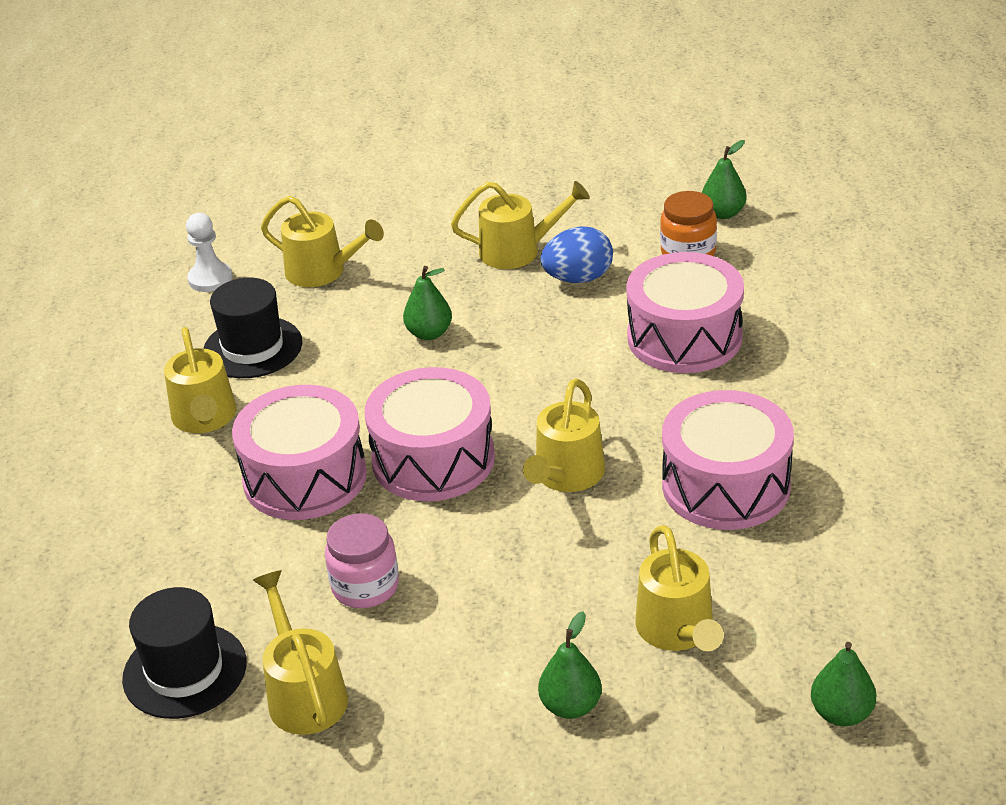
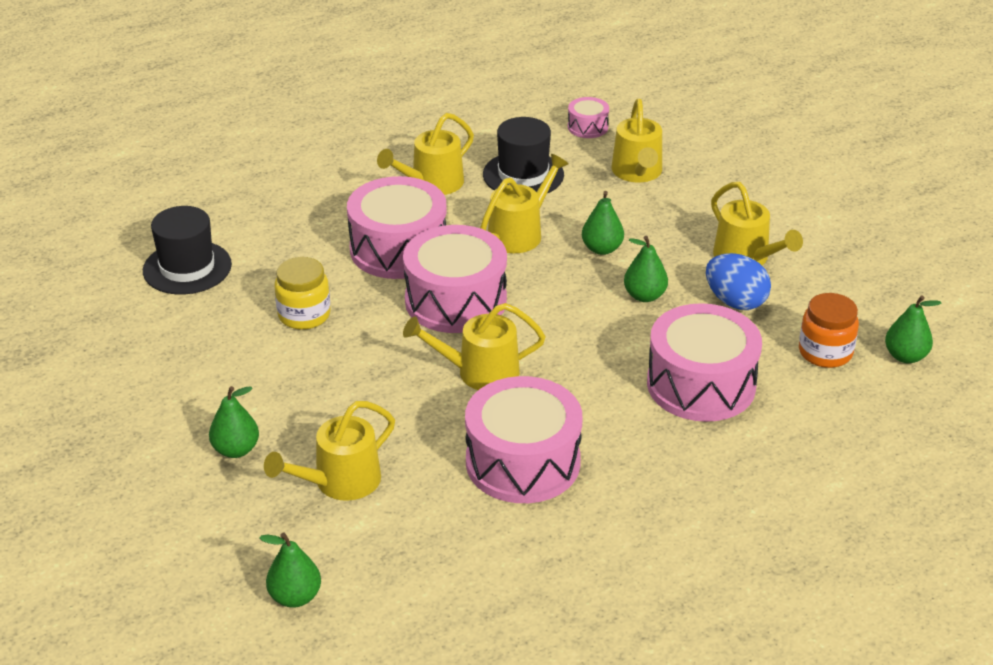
camera: 60 degrees right, 0 degrees up
white pawn [186,213,233,292] -> pink drum [568,97,609,138]
yellow watering can [253,570,348,735] -> yellow watering can moved to [480,154,568,253]
pink jar [325,513,399,608] -> yellow jar [274,257,330,330]
none -> green pear [624,236,668,302]

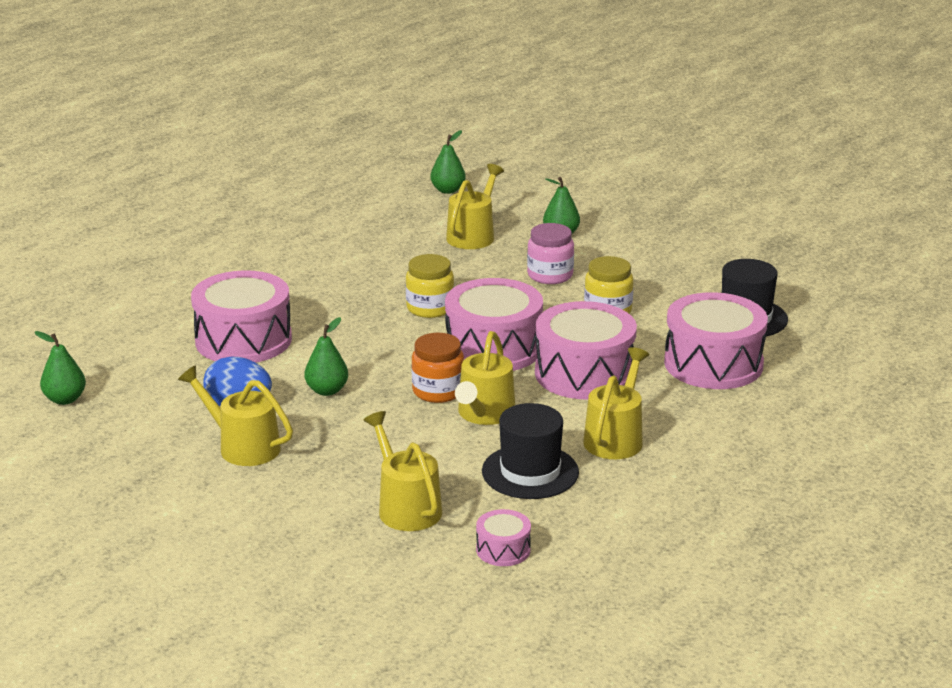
camera: 155 degrees right, 10 degrees down
yellow watering can [403,303,545,390] -> yellow jar [406,254,454,318]
pink drum [465,376,583,503] -> pink drum moved to [664,292,768,389]
green pear [582,191,624,255] -> none
orange jar [799,293,859,368] -> orange jar moved to [411,333,464,403]
none -> pink jar [527,223,574,284]

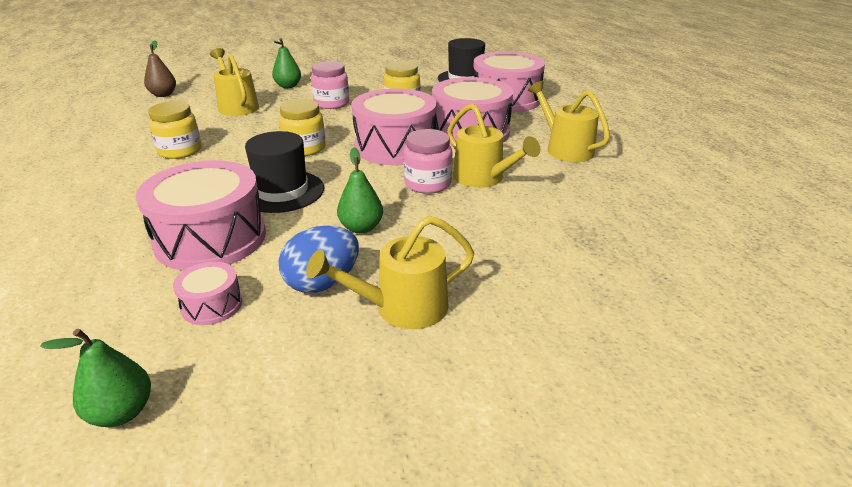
camera: 55 degrees left, 5 degrees up
yellow watering can [364,411,442,531] -> none
orange jar [411,333,464,403] -> pink jar [404,129,453,194]
green pear [430,130,466,194] -> brown pear [144,41,176,97]
pink drum [476,509,531,566] -> pink drum moved to [173,262,242,325]
black hat [482,403,579,499] -> black hat moved to [245,131,324,213]
none -> yellow jar [148,101,202,159]

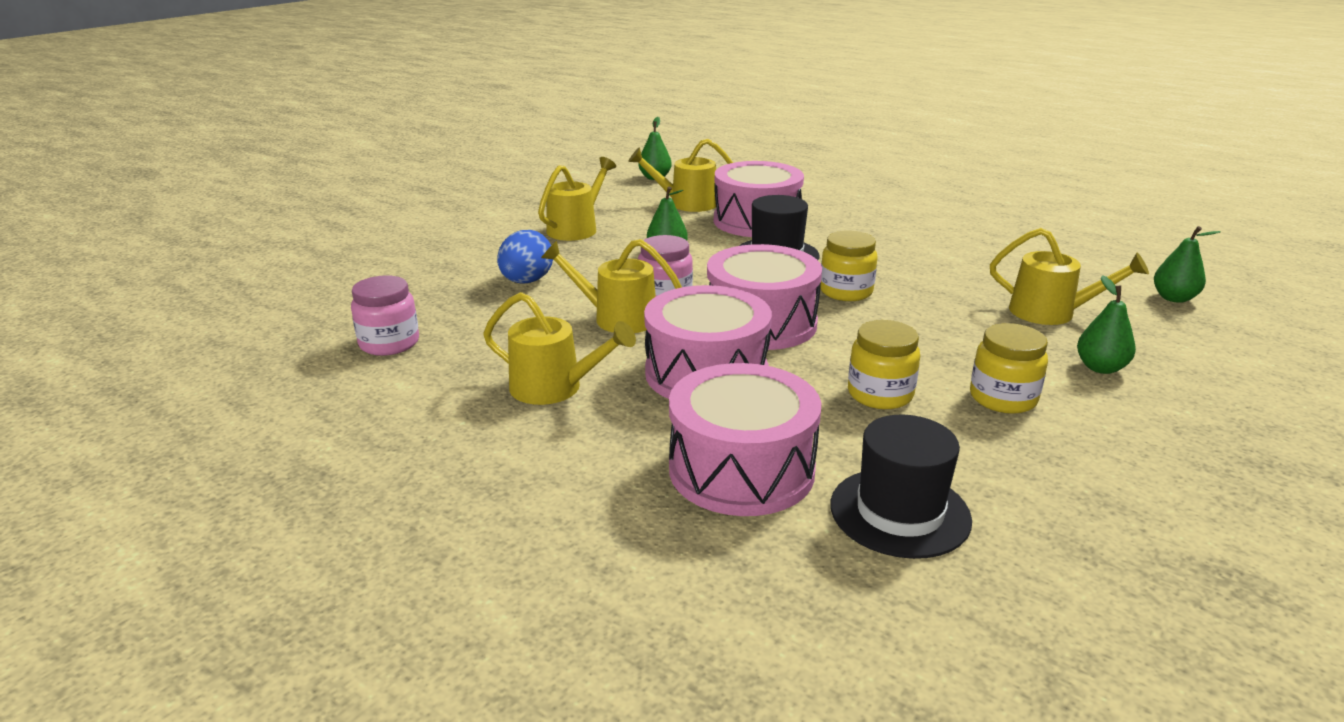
camera: 145 degrees right, 5 degrees down
brown pear [144,41,176,97] -> green pear [1154,226,1221,303]
yellow jar [148,101,202,159] -> yellow jar moved to [970,323,1048,414]
pink drum [173,262,242,325] -> yellow watering can [628,139,733,212]
blue egg [279,226,359,293] -> blue egg moved to [497,230,553,283]
pink jar [311,61,349,109] -> pink jar moved to [351,275,419,356]

